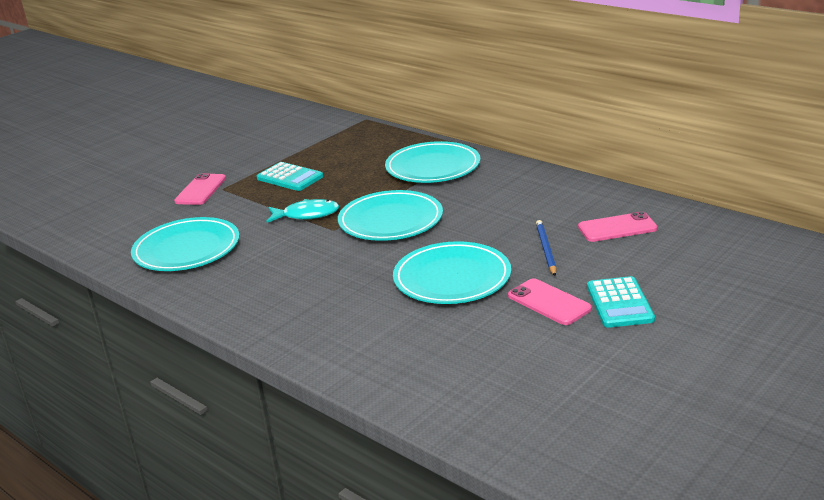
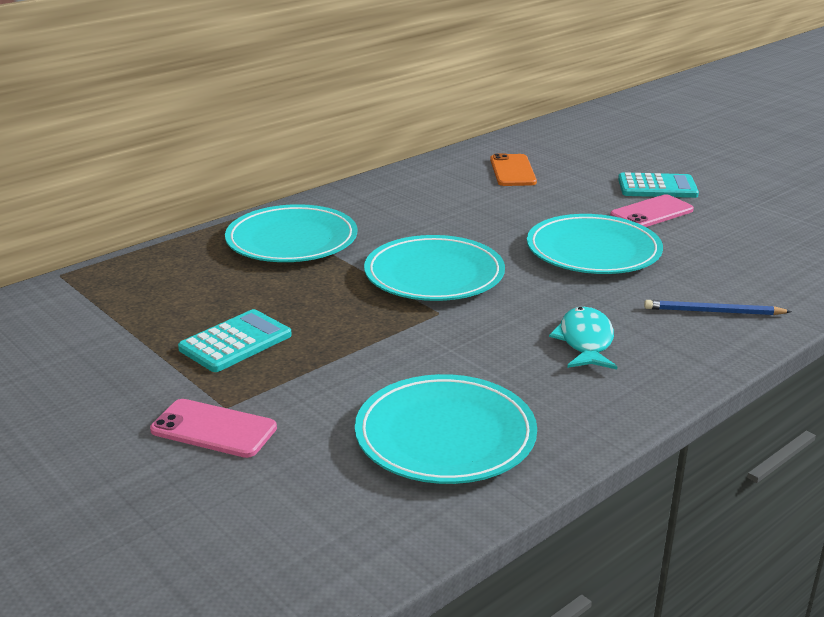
camera: 85 degrees left, 0 degrees up
turquoise fish [266,199,339,223] -> turquoise fish moved to [549,307,617,369]
blue pencil [536,220,557,276] -> blue pencil moved to [644,300,792,315]
pink phone [578,211,658,242] -> orange phone [490,153,537,186]

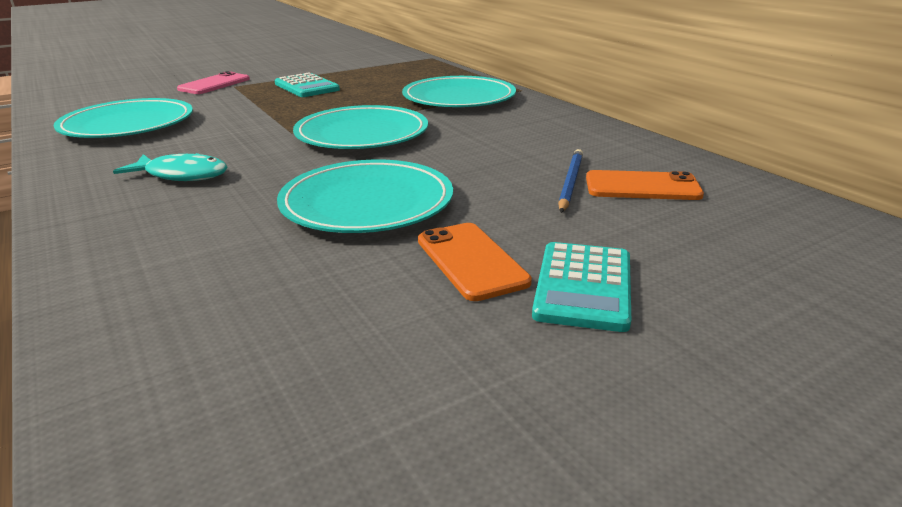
camera: 100 degrees right, 0 degrees up
pink phone [610,195,694,227] -> orange phone [418,223,532,301]
blue pencil [644,300,792,315] -> blue pencil moved to [558,149,583,213]

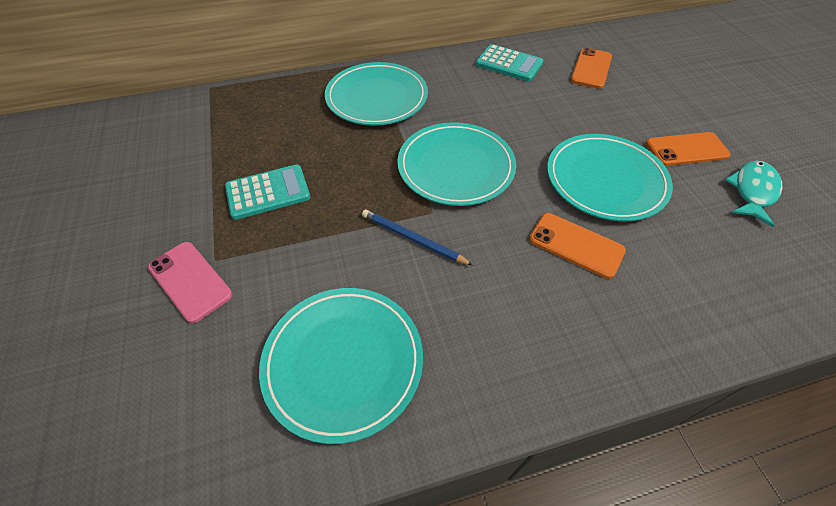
camera: 75 degrees left, 25 degrees up
turquoise fish [113,153,227,181] -> turquoise fish moved to [725,161,782,227]
turquoise calculator [532,242,631,332] -> turquoise calculator moved to [476,44,543,82]
blue pencil [558,149,583,213] -> blue pencil moved to [362,210,473,265]
none -> orange phone [529,213,626,279]

